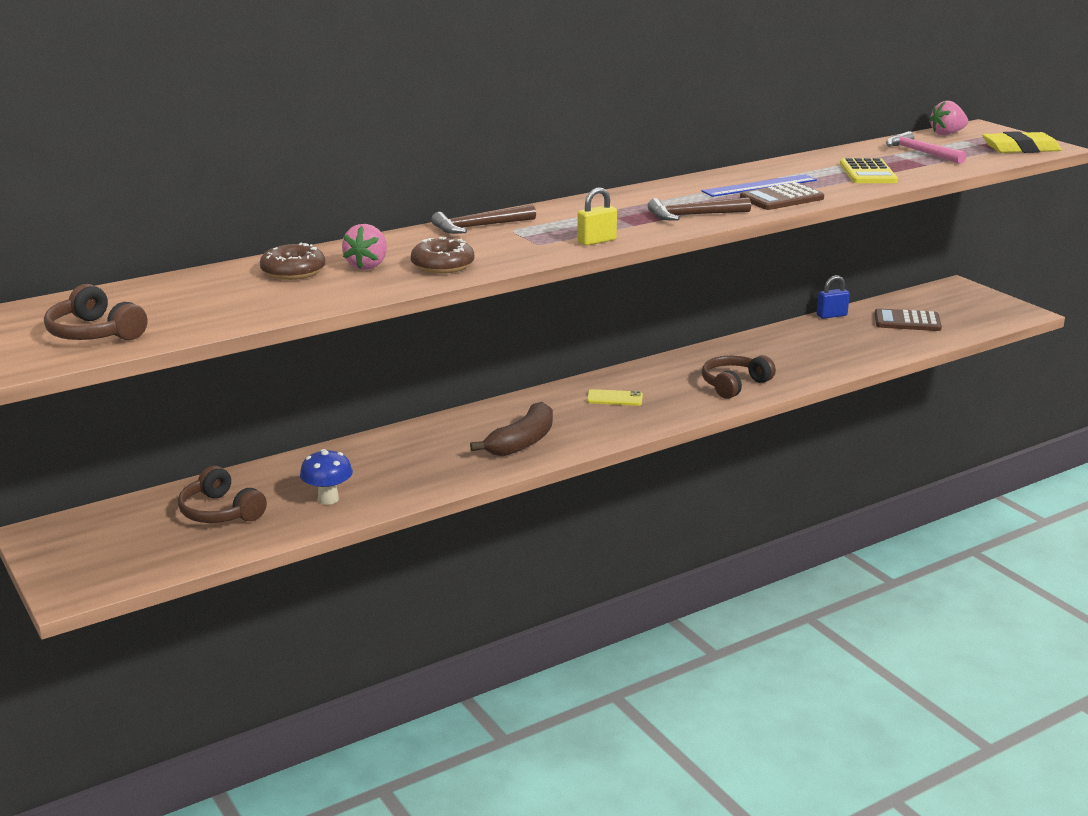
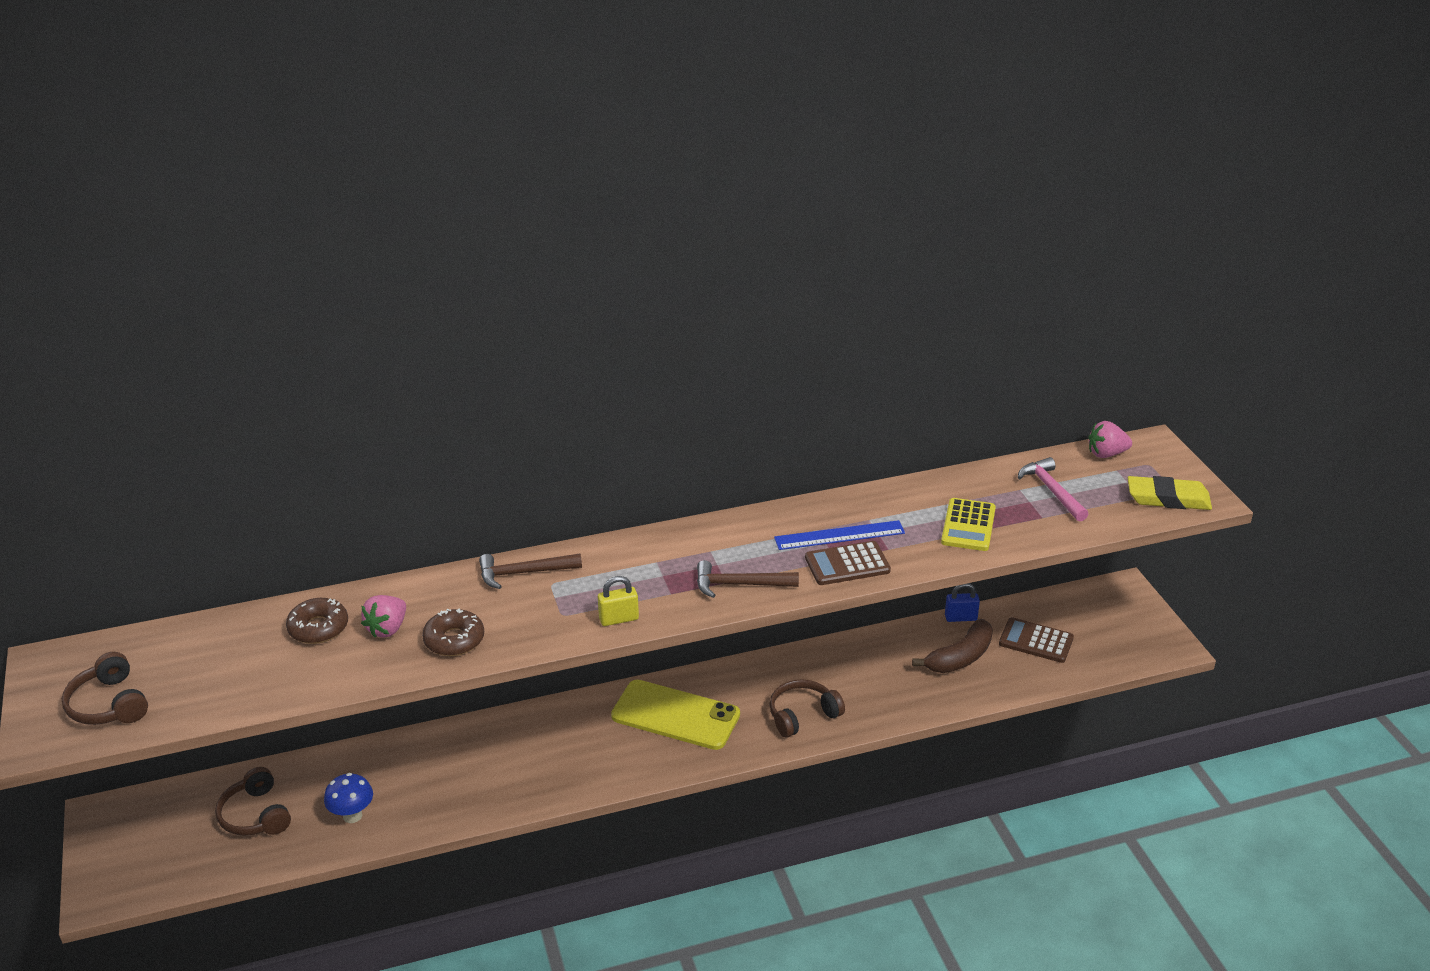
camera: 15 degrees right, 10 degrees up
brown banana [470,402,553,456] -> brown banana moved to [912,619,993,673]
yellow phone [586,389,643,406] -> yellow phone [611,680,740,750], size x2.21

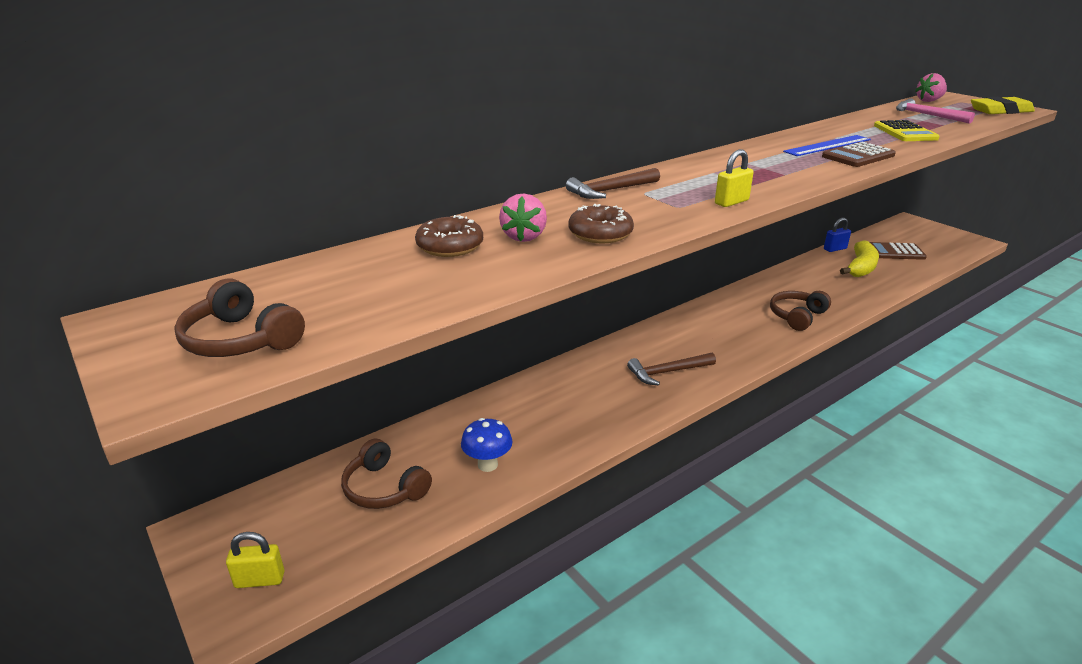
camera: 20 degrees left, 5 degrees down
yellow phone [611,680,740,750] -> none
brown hammer [697,560,799,598] -> brown hammer moved to [627,352,716,386]
brown banana [912,619,993,673] -> yellow banana [840,240,879,277]
none -> yellow padlock [226,532,285,588]

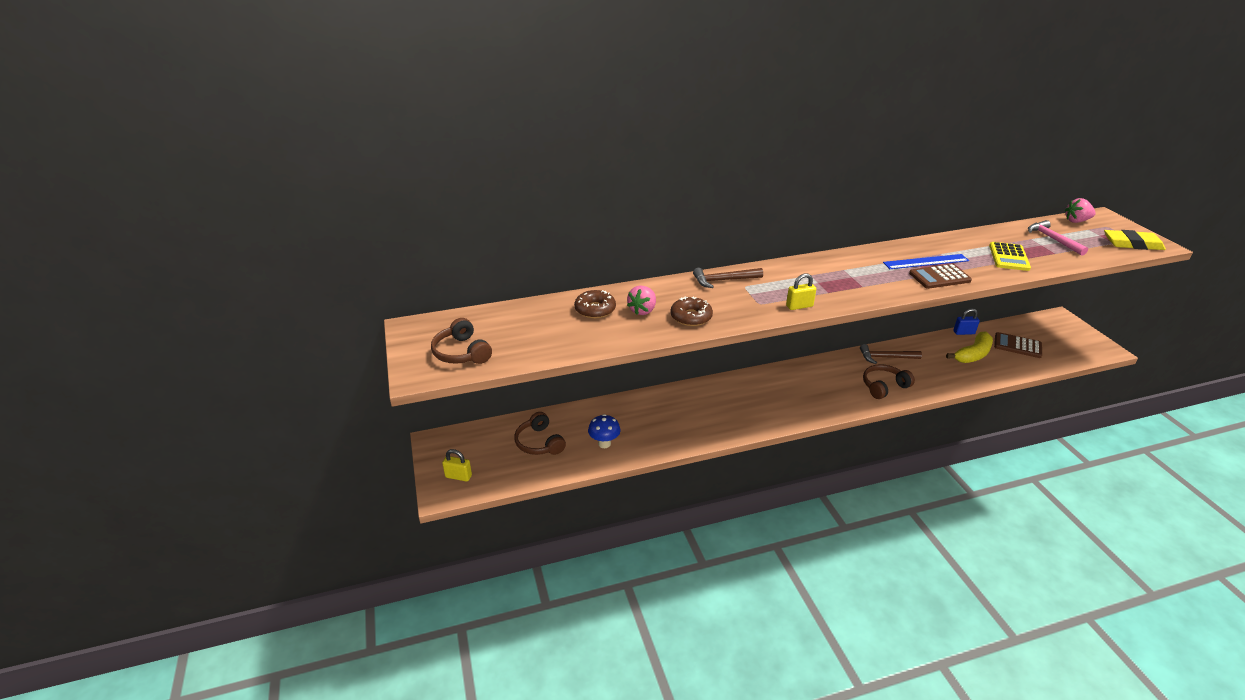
camera: 20 degrees right, 5 degrees up
brown hammer [627,352,716,386] -> brown hammer moved to [860,344,922,364]

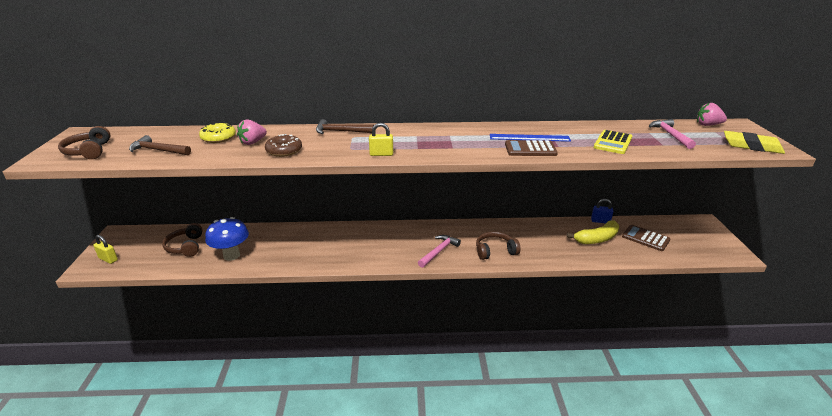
camera: 15 degrees right, 5 degrees down
brown donut [574,290,616,319] -> yellow donut [199,123,236,143]
blue mushroom [588,414,621,448] -> blue mushroom [205,217,249,261], size x1.52
brown hammer [860,344,922,364] -> brown hammer moved to [129,135,191,155]
none -> pink hammer [418,235,461,268]

